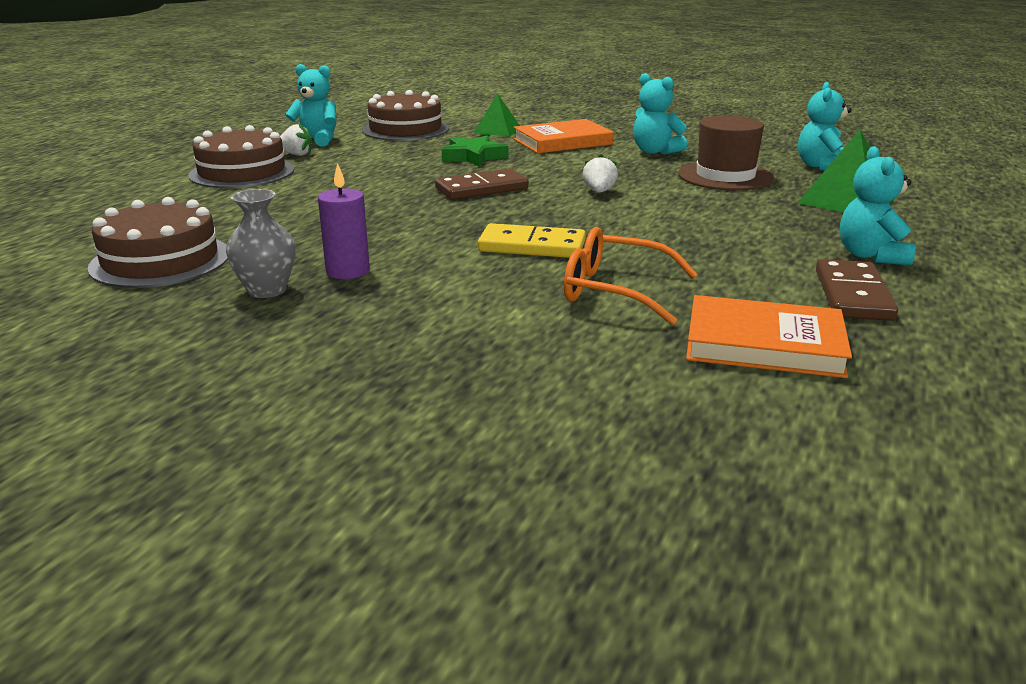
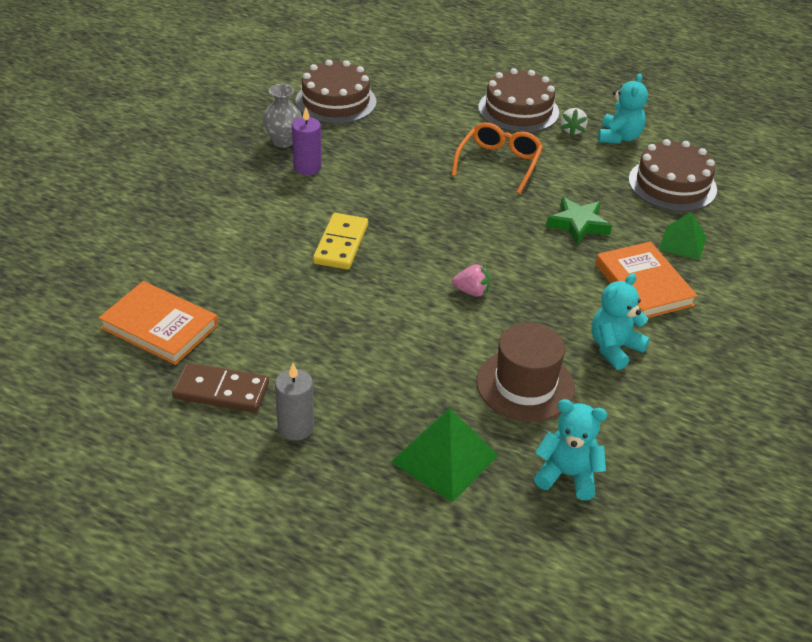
camera: 90 degrees right, 15 degrees up
brown domino [435,168,529,200] -> none
orange glasses [564,227,697,325] -> orange glasses moved to [451,122,543,194]
white strawberry [583,154,618,193] -> pink strawberry [452,264,490,297]
orange book [686,295,852,378] -> orange book turned 75 degrees counterclockwise [99,281,218,365]
turquoise teddy bear [840,146,915,265] -> grey candle [275,363,314,440]

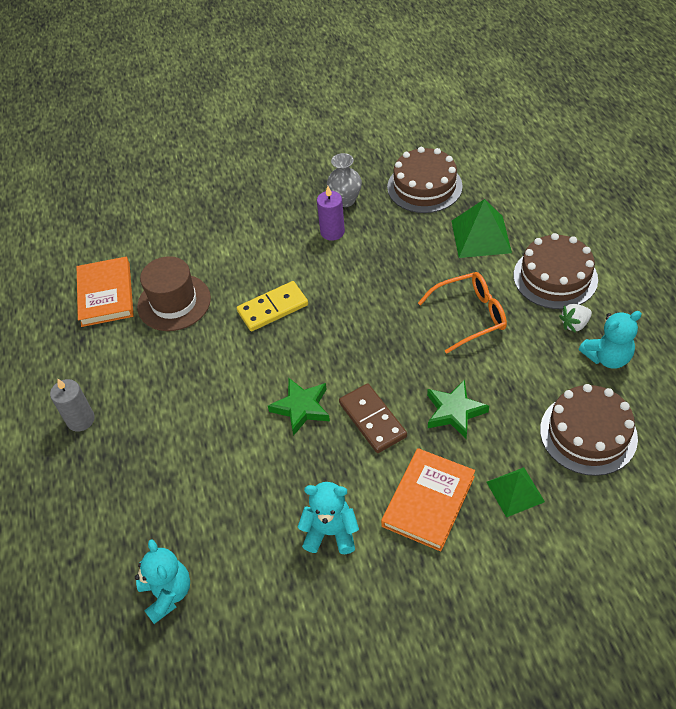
camera: 55 degrees right, 10 degrees up
brown domino [172,363,269,413] -> brown domino moved to [339,383,407,453]
green pyramid [391,408,499,502] -> green pyramid moved to [452,199,512,258]
pink strawberry [452,264,490,297] -> green star [268,378,330,436]
brown hat [476,323,575,422] -> brown hat moved to [137,256,211,331]

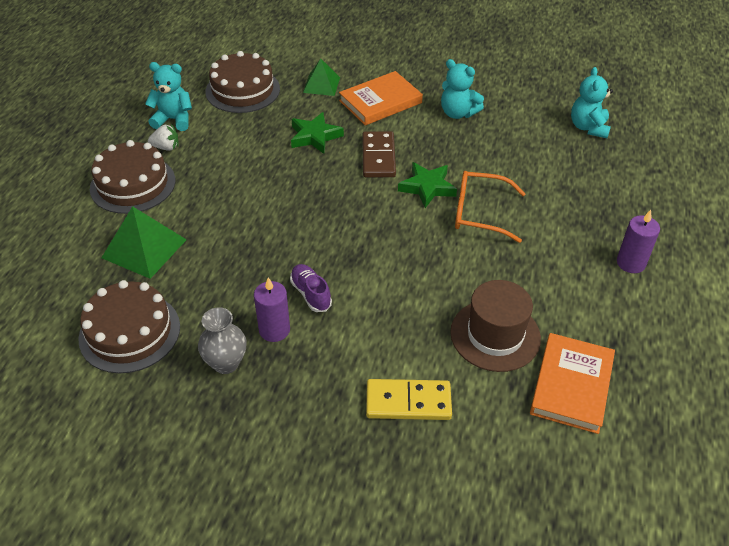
camera: 155 degrees left, 5 degrees down
grey candle [50,378,95,432] -> purple candle [617,210,660,273]
yellow domino [237,281,308,331] -> yellow domino moved to [366,379,452,420]
orange glasses [418,272,507,354] -> orange glasses moved to [455,171,526,243]
none -> purple shoe [290,264,332,312]

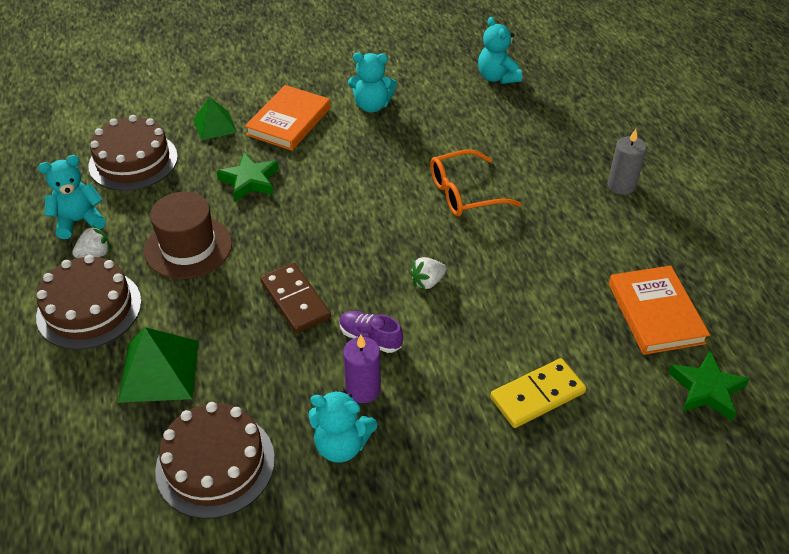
camera: 30 degrees left, 0 degrees up
grey vase [198,307,246,374] -> turquoise teddy bear [308,389,377,463]
brown domino [362,131,396,177] -> brown domino moved to [260,263,331,333]
green star [398,162,457,208] -> green star moved to [668,351,750,421]
brown hat [450,280,541,372] -> brown hat moved to [144,192,232,279]
purple candle [617,210,660,273] -> grey candle [607,129,646,195]
none -> white strawberry [409,257,447,290]

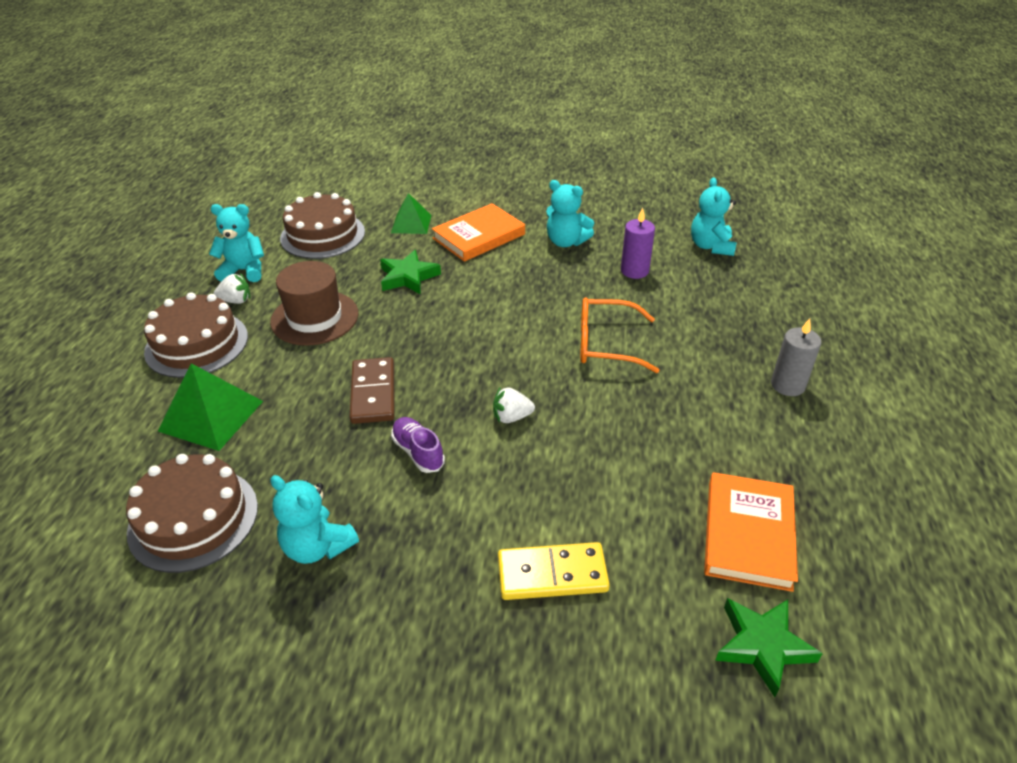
camera: 25 degrees right, 5 degrees down
purple candle [343,335,381,403] -> purple candle moved to [621,208,655,279]

